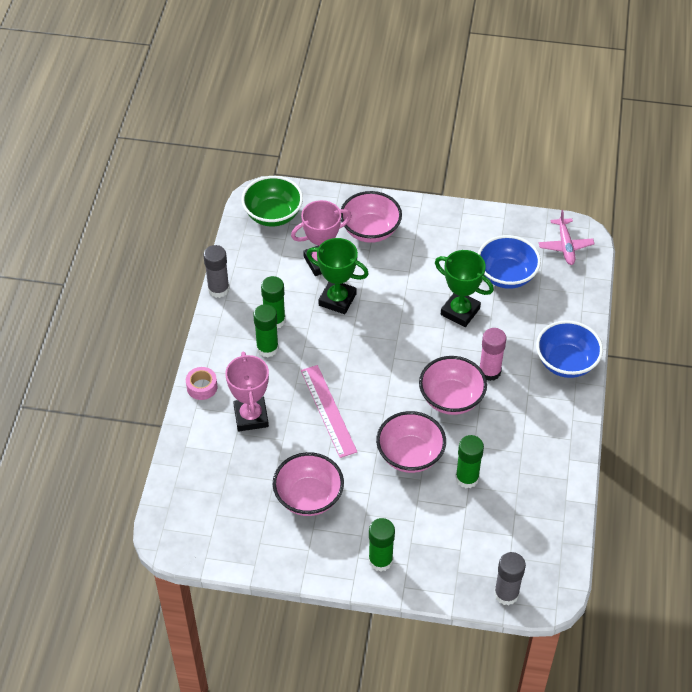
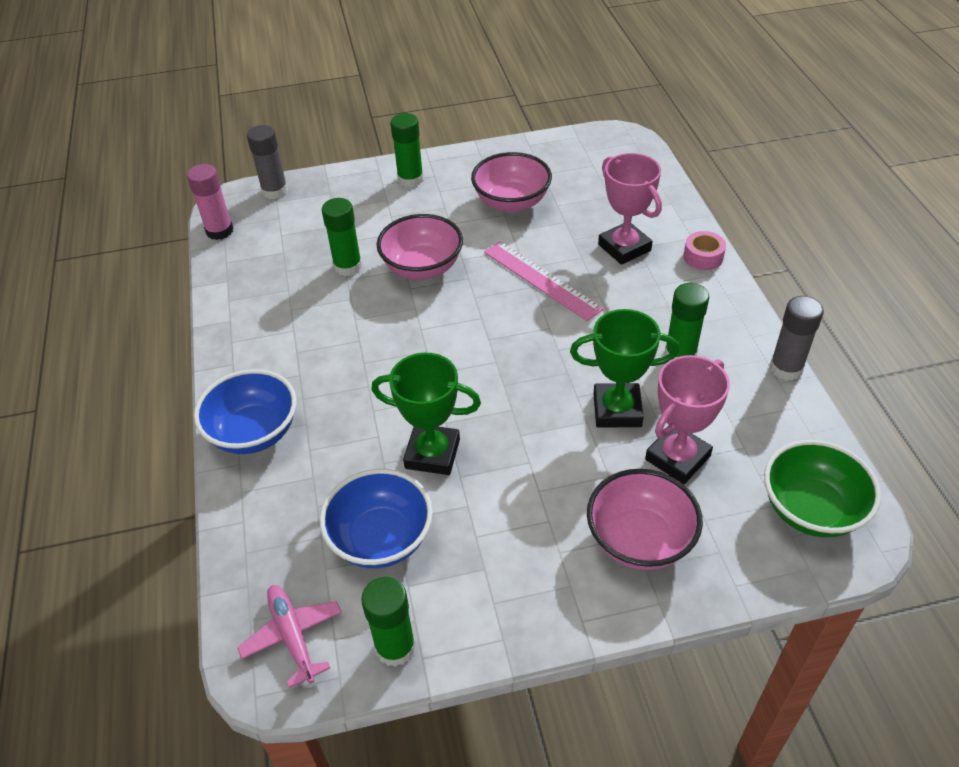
camera: 160 degrees right, 5 degrees down
green glue stick [253,304,279,357] -> green glue stick moved to [361,577,416,667]
pink bowl [419,356,487,415] -> none
pink glue stick [480,328,507,381] -> pink glue stick moved to [187,164,233,240]

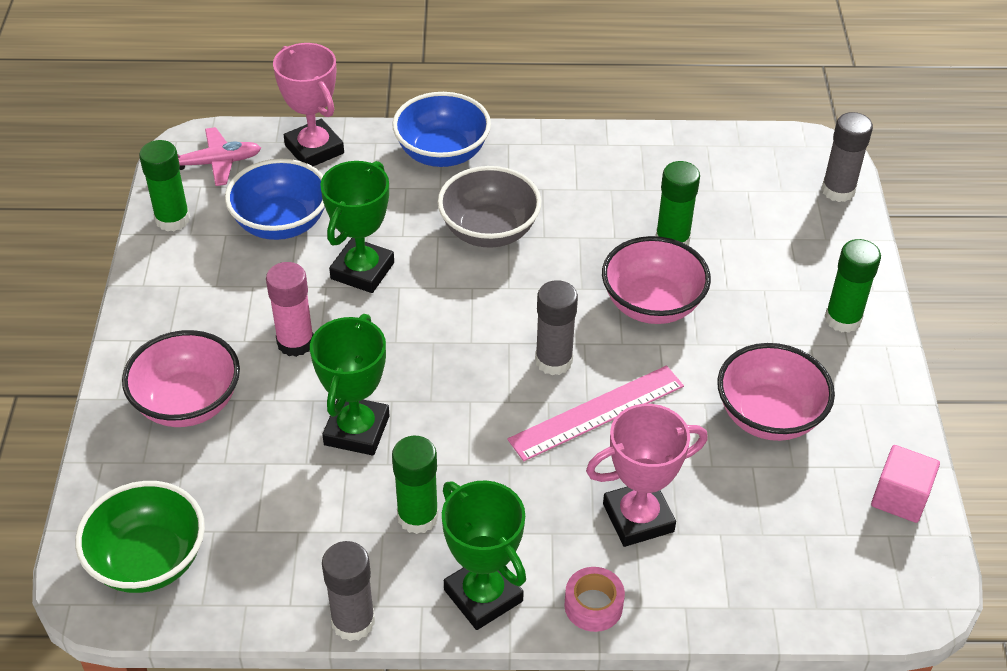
camera: 100 degrees right, 0 degrees up
pink glue stick [187,164,233,240] -> pink glue stick moved to [266,262,314,357]
pink trophy [645,355,730,484] -> pink trophy moved to [273,43,344,166]
none -> grey bowl [437,166,542,248]
none -> green trophy [442,480,526,630]
none -> grey glue stick [535,280,578,375]
none -> pink cube [871,445,940,523]

